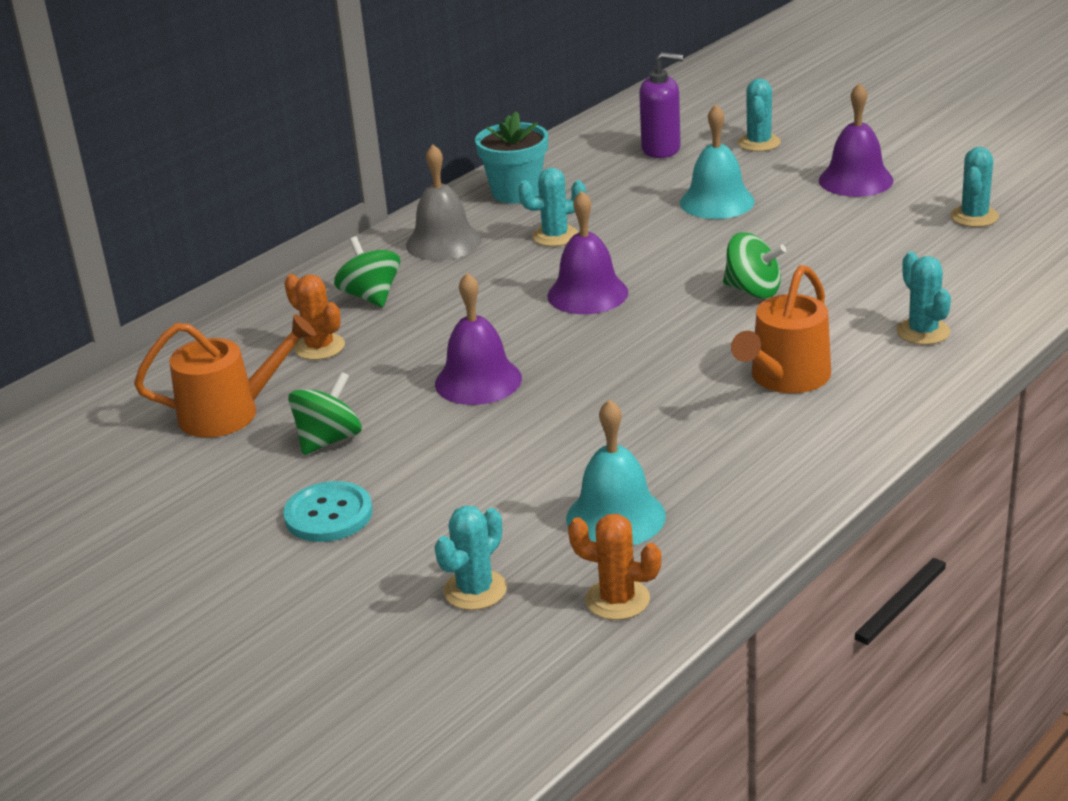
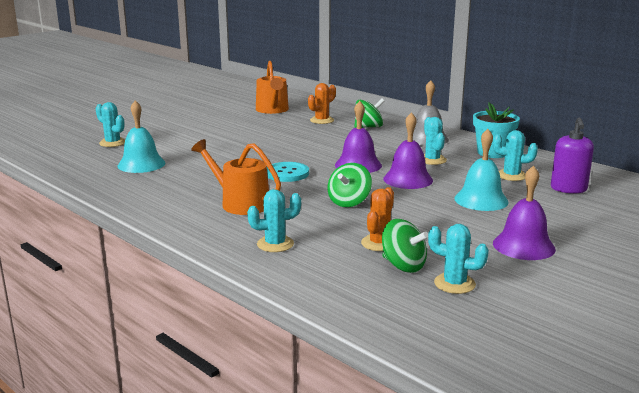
camera: 90 degrees right, 10 degrees down
turquoise button [283,481,373,542] -> turquoise button moved to [267,162,309,182]
green spinning top [288,372,362,455] -> green spinning top moved to [382,219,428,273]
purple bell [435,273,522,405] -> purple bell moved to [383,112,433,189]
orange cactus [568,514,662,620] -> orange cactus moved to [361,187,394,251]
turquoise cactus [738,78,781,152] -> turquoise cactus moved to [493,130,538,181]

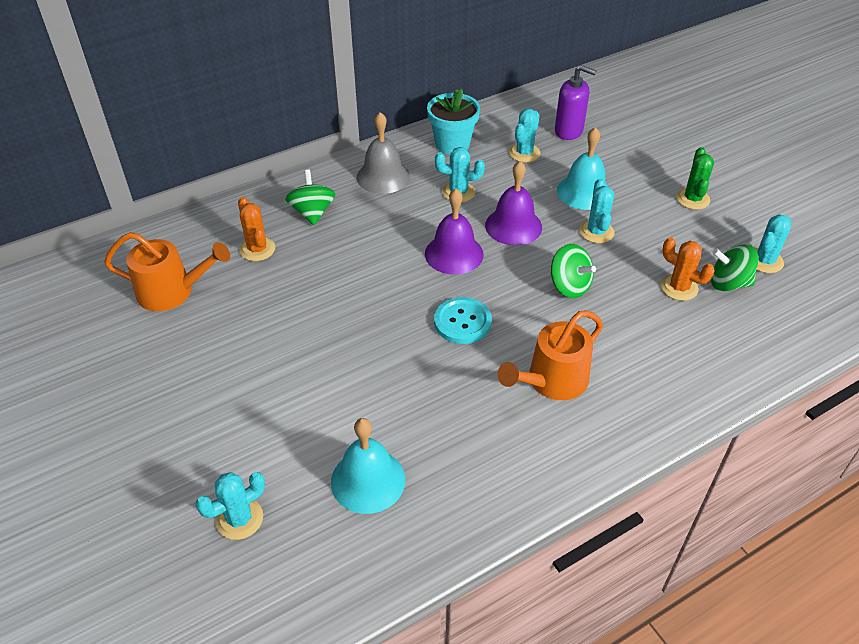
camera: 75 degrees left, 25 degrees up
turquoise cactus [247,189,301,252] -> turquoise cactus moved to [579,179,615,243]
green spinning top [382,219,428,273] -> green spinning top turned 135 degrees counterclockwise [711,245,759,291]
purple bell [493,165,556,260] -> green cactus [676,147,714,210]

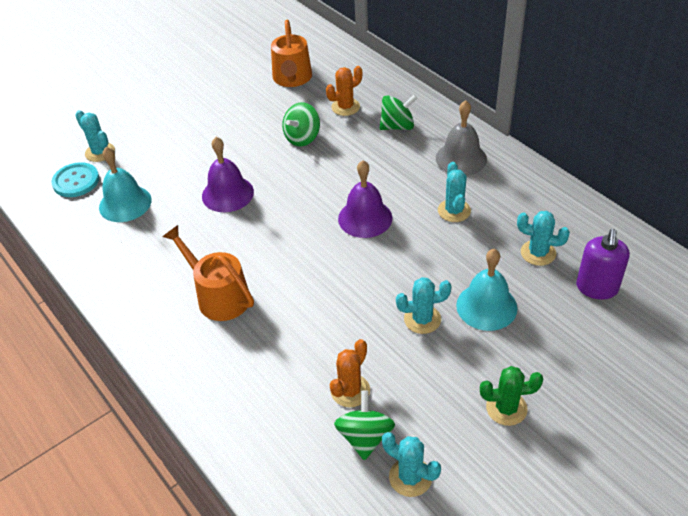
camera: 85 degrees right, 0 degrees up
turquoise flower pot [427,89,480,154] -> none
turquoise button [434,297,492,344] -> turquoise button moved to [51,162,99,197]
purple bell [485,161,542,246] -> purple bell moved to [202,137,254,212]
green spinning top [551,244,596,298] -> green spinning top moved to [282,102,320,146]

